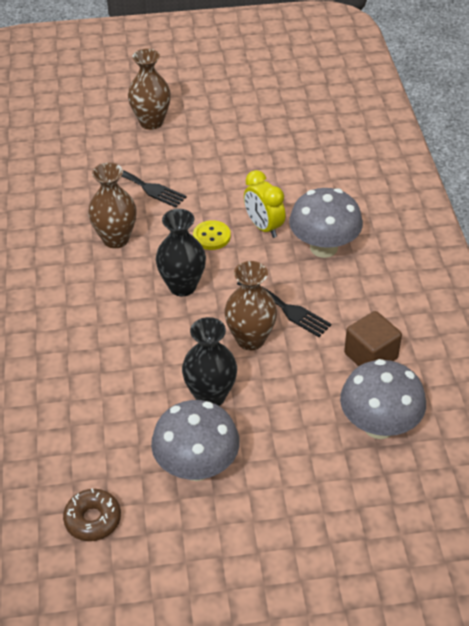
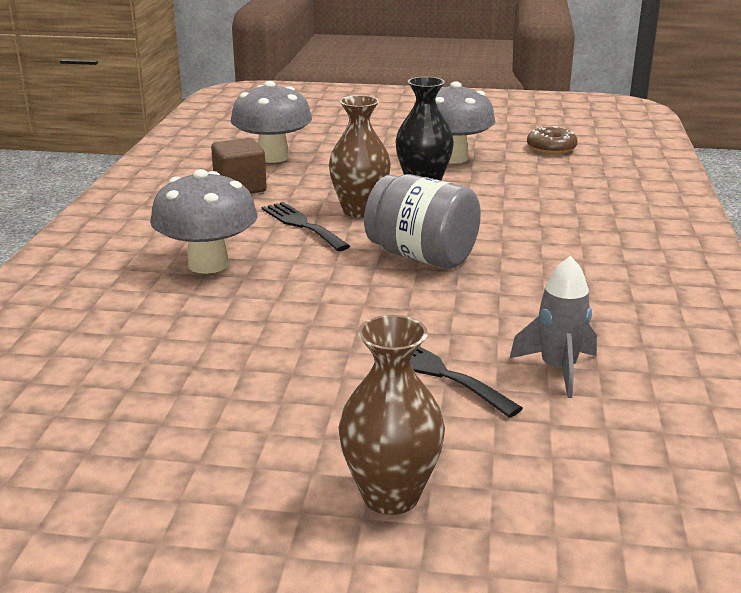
camera: 165 degrees left, 20 degrees down
brown vase [88,162,137,248] -> none
black vase [156,209,206,296] -> grey jar [364,174,481,268]
yellow button [193,220,231,250] -> none
yellow clock [244,170,286,238] -> none
none -> grey rocket [510,256,597,398]

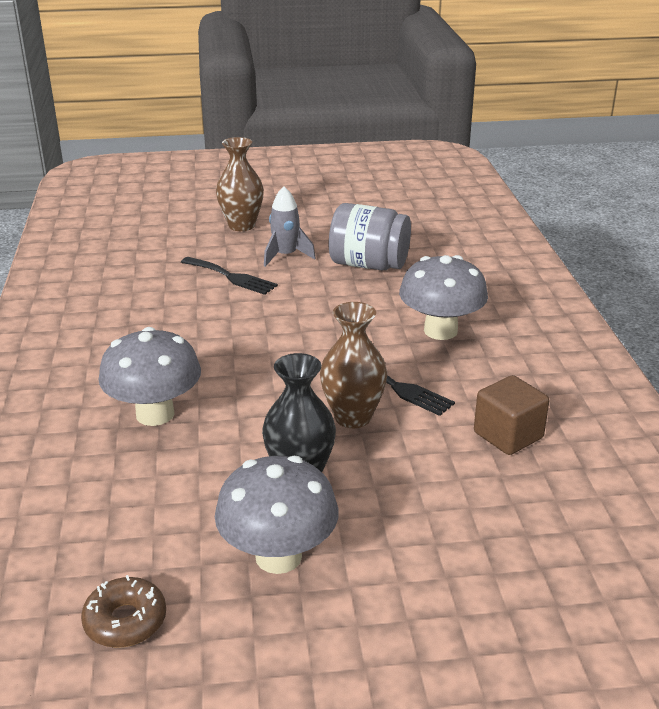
camera: 165 degrees right, 5 degrees up
grey mushroom [231,81,312,163] -> grey mushroom moved to [98,327,201,426]
grey jar [364,174,481,268] -> grey jar moved to [329,203,411,270]
grey rocket [510,256,597,398] -> grey rocket moved to [264,187,316,267]

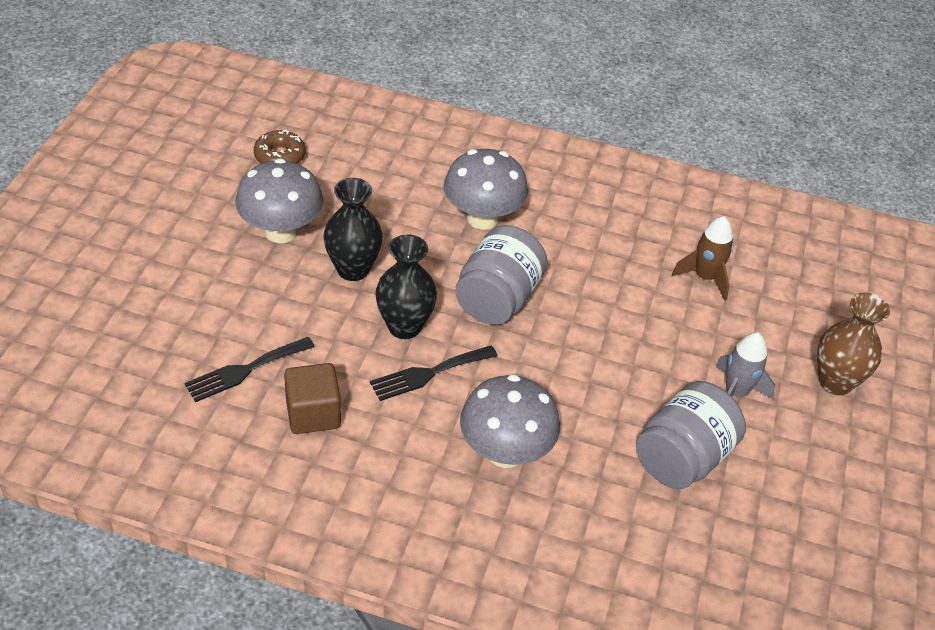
camera: 110 degrees right, 15 degrees up
black fork [181,257,278,295] -> black fork moved to [184,337,315,402]
brown vase [320,302,387,428] -> black vase [375,234,437,339]
none -> grey jar [455,225,547,325]
none -> brown rocket [672,216,734,301]

